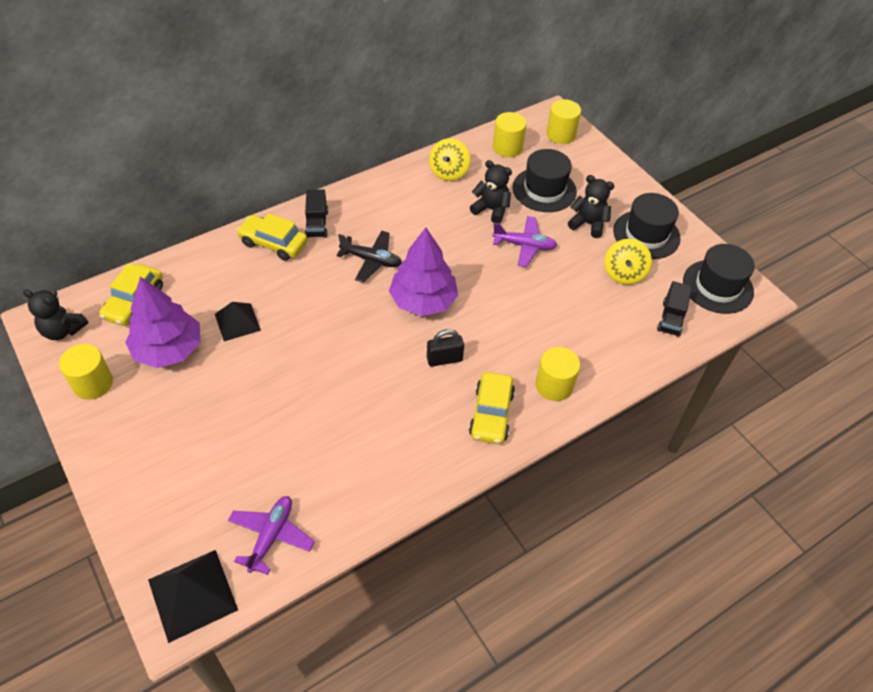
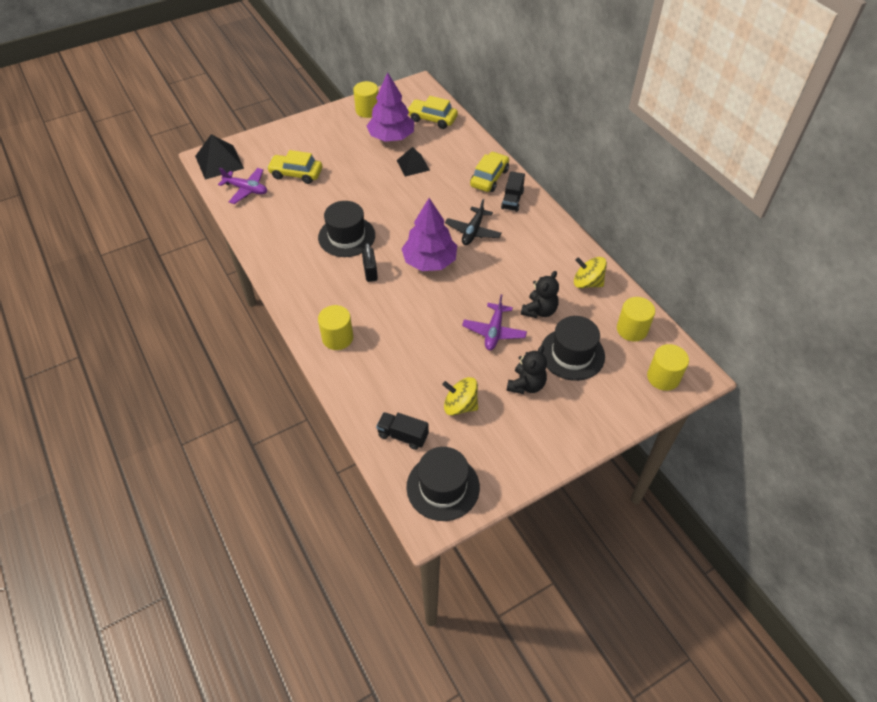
camera: 95 degrees right, 0 degrees up
black teddy bear [23,289,88,340] -> none
black truck [305,190,328,238] -> black truck turned 75 degrees counterclockwise [501,171,525,212]
yellow car [469,372,515,444] -> yellow car moved to [267,150,322,184]
black hat [613,193,681,259] -> black hat moved to [318,201,375,257]

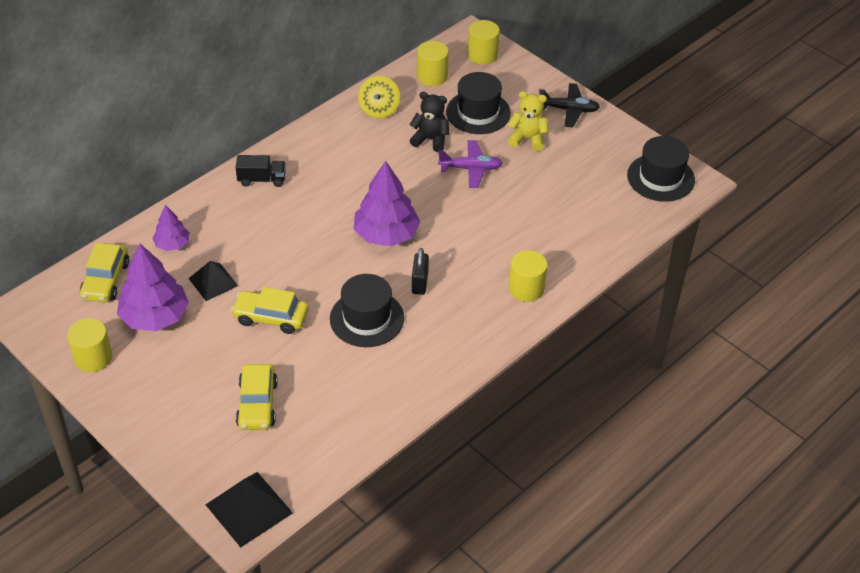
camera: 105 degrees left, 5 degrees down
purple plane [218,168,267,204] -> none
black padlock [362,243,378,282] -> black padlock turned 60 degrees counterclockwise [412,248,429,295]
black truck [376,412,429,450] -> none
yellow spinning top [442,377,478,416] -> none
black plane [445,199,502,245] -> black plane moved to [539,83,600,127]
yellow car [470,152,509,192] -> yellow car moved to [231,287,308,334]
black teddy bear [507,346,547,394] -> yellow teddy bear [508,91,549,151]
none -> purple tree [153,205,190,251]

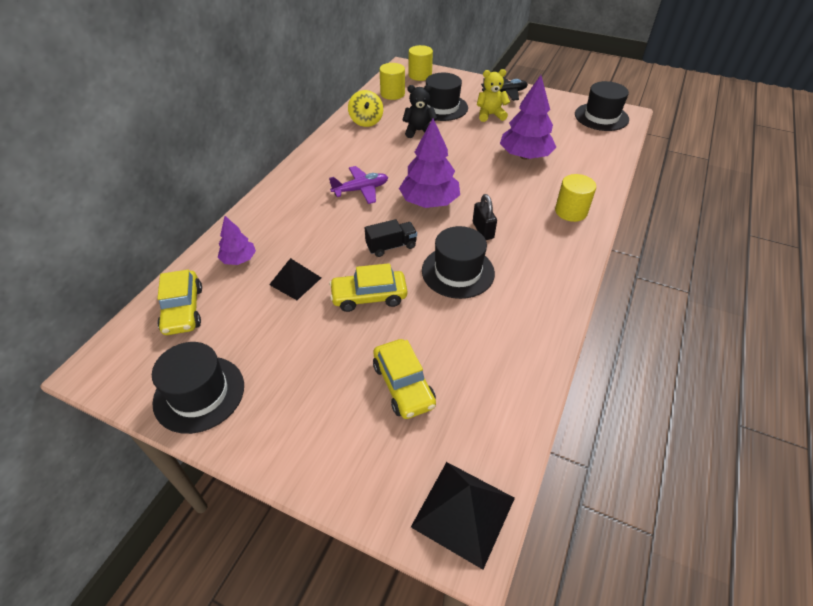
camera: 20 degrees left, 0 degrees up
yellow cylinder [67,318,112,372] -> black hat [152,342,244,434]
purple tree [117,244,189,331] -> purple tree moved to [500,75,556,159]
black truck [236,155,286,187] -> black truck moved to [365,219,417,257]
purple plane [438,140,503,188] -> purple plane moved to [329,166,388,204]

